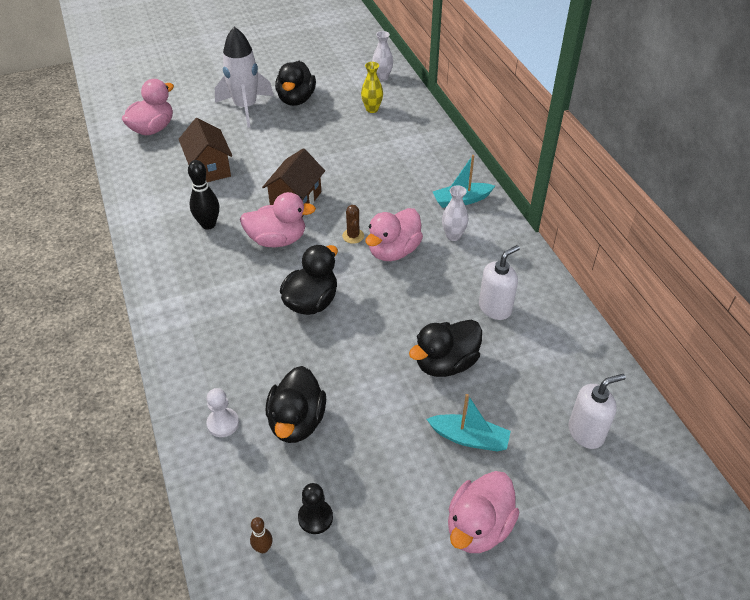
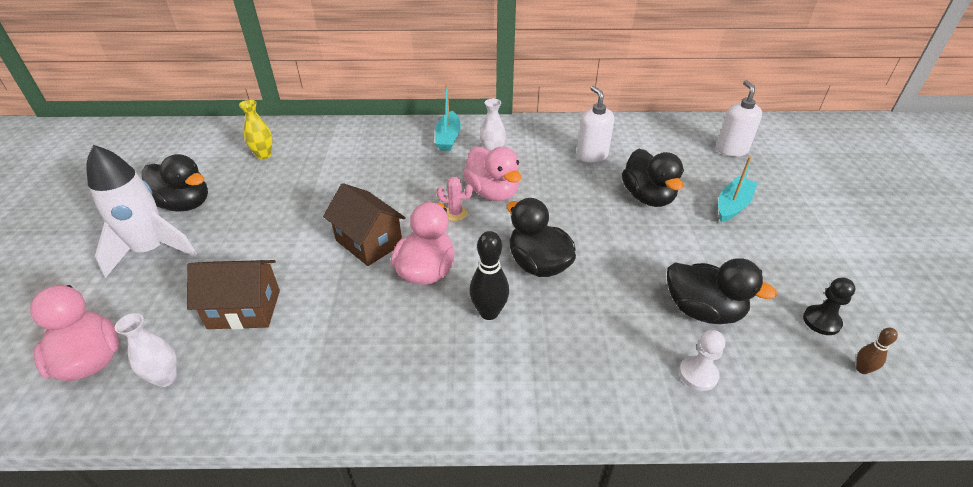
camera: 70 degrees left, 5 degrees down
black bowling pin [188,160,219,230] -> black bowling pin moved to [469,231,509,320]
brown cactus [342,205,364,244] -> pink cactus [437,177,473,221]
white vase [372,31,393,81] -> white vase moved to [115,313,177,387]
pink duck [448,471,519,553] -> none

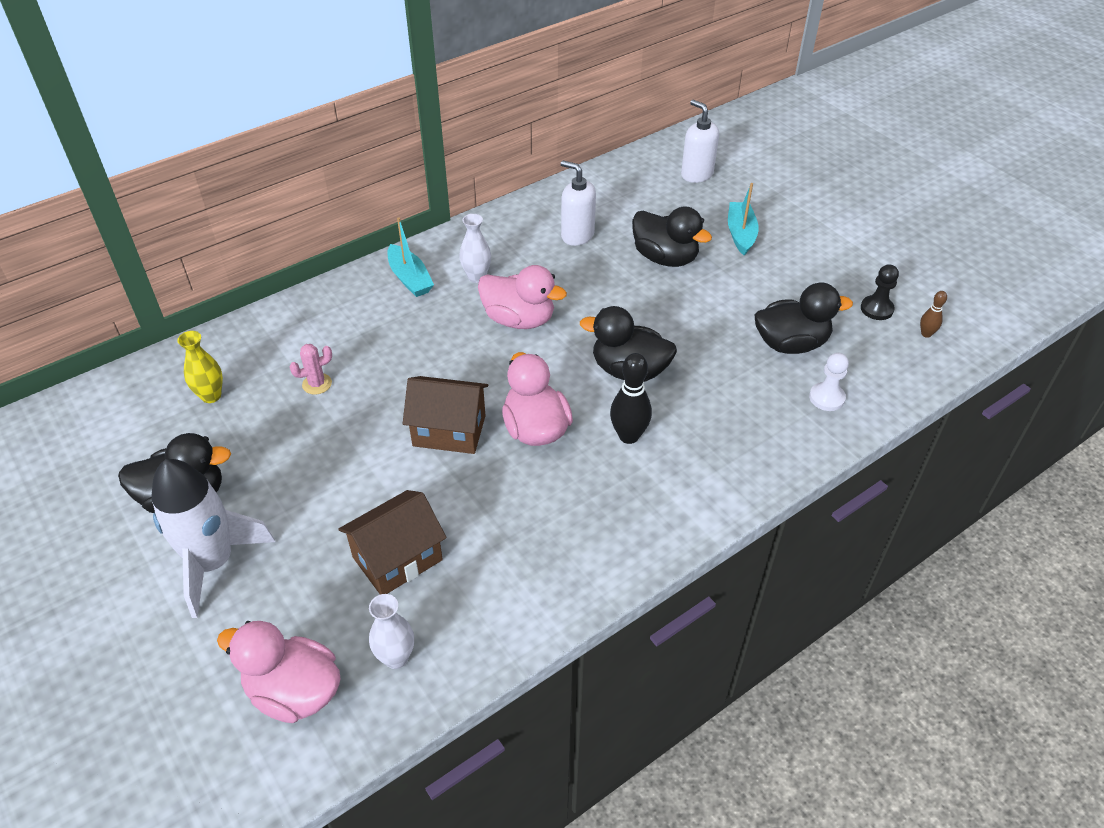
camera: 35 degrees left, 5 degrees up
pink cactus [437,177,473,221] -> pink cactus moved to [289,344,332,395]

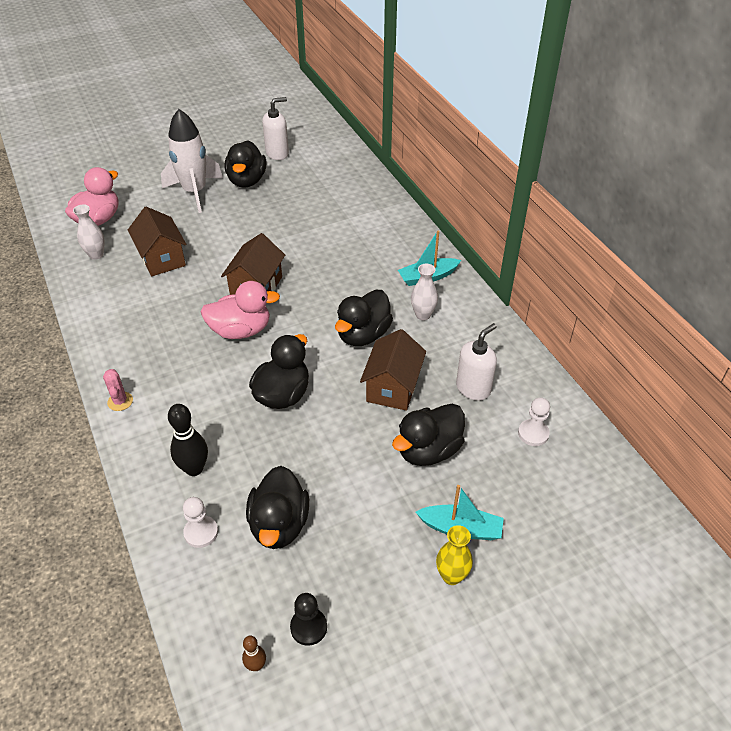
camera: 100 degrees right, 0 degrees up
yellow vase [177,331,223,403] -> yellow vase moved to [436,525,473,585]
pink cactus [289,344,332,395] -> pink cactus moved to [103,369,133,411]
pink duck [478,265,567,329] -> black duck [335,290,393,346]
black bowling pin [610,353,652,444] -> black bowling pin moved to [168,404,208,476]
white soap dispenser [681,100,719,183] -> white soap dispenser moved to [262,97,289,160]
none -> brown house [360,329,426,411]
none -> white pawn [518,397,550,446]

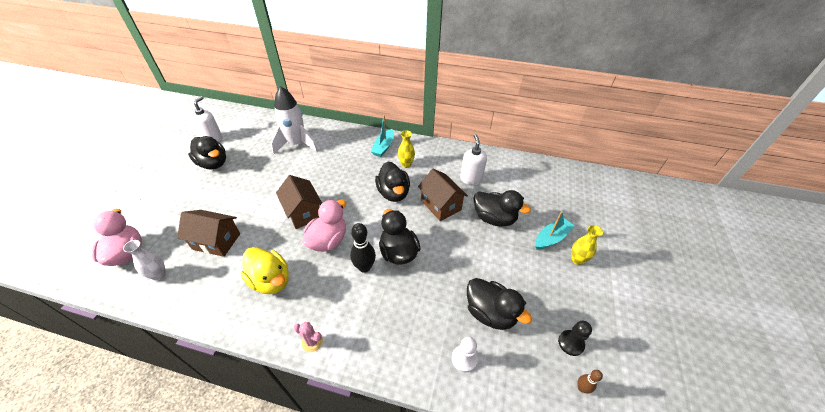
camera: 50 degrees left, 0 degrees up
white rocket [161,109,223,213] -> white rocket moved to [271,86,318,154]
black bowling pin [168,404,208,476] -> black bowling pin moved to [350,223,376,273]
black duck [392,404,465,466] -> black duck turned 60 degrees counterclockwise [473,190,531,227]
white vase [411,264,438,320] -> yellow vase [398,130,415,168]
white pawn [518,397,550,446] -> none
none -> yellow duck [240,247,289,294]

